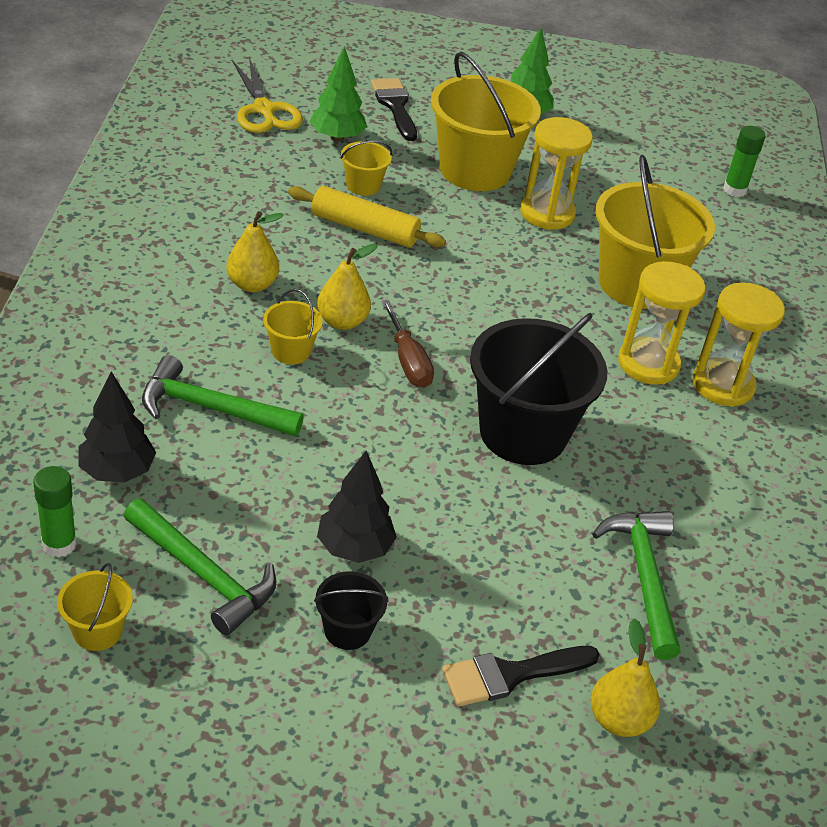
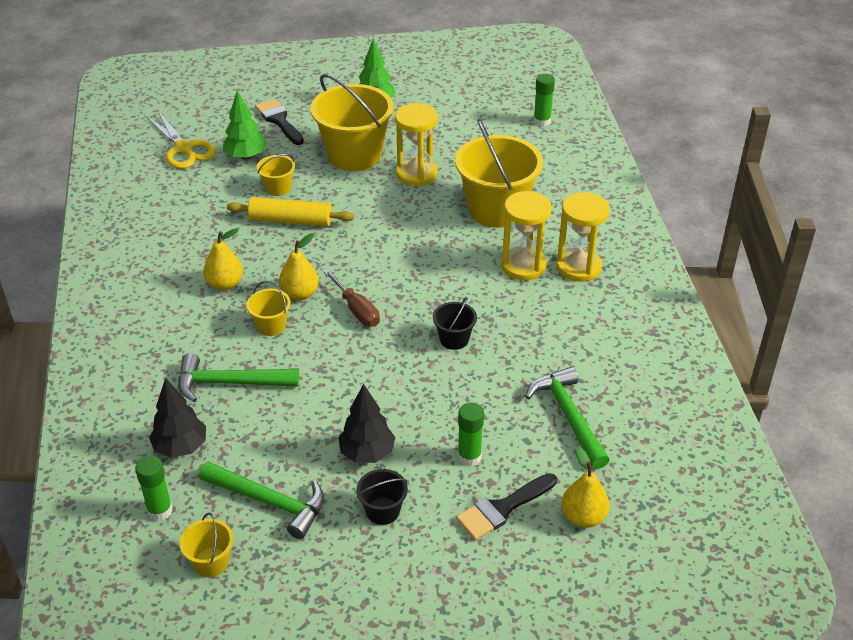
camera: 10 degrees left, 0 degrees up
black bucket [470,313,607,465] -> black bucket [433,297,477,350], size x0.46
none -> green glue stick [458,403,484,466]

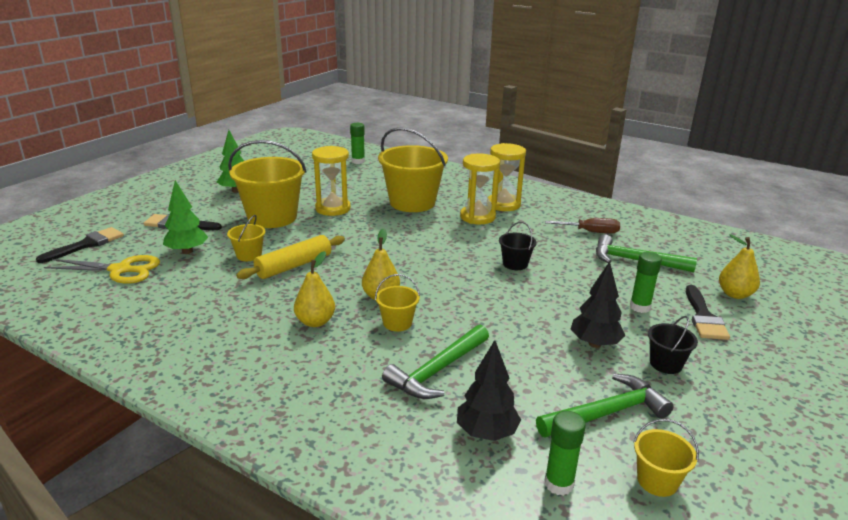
camera: 50 degrees left, 15 degrees down
brown screwdriver [323,269,380,327] -> brown screwdriver moved to [545,218,620,234]
none -> black brush [36,227,124,263]

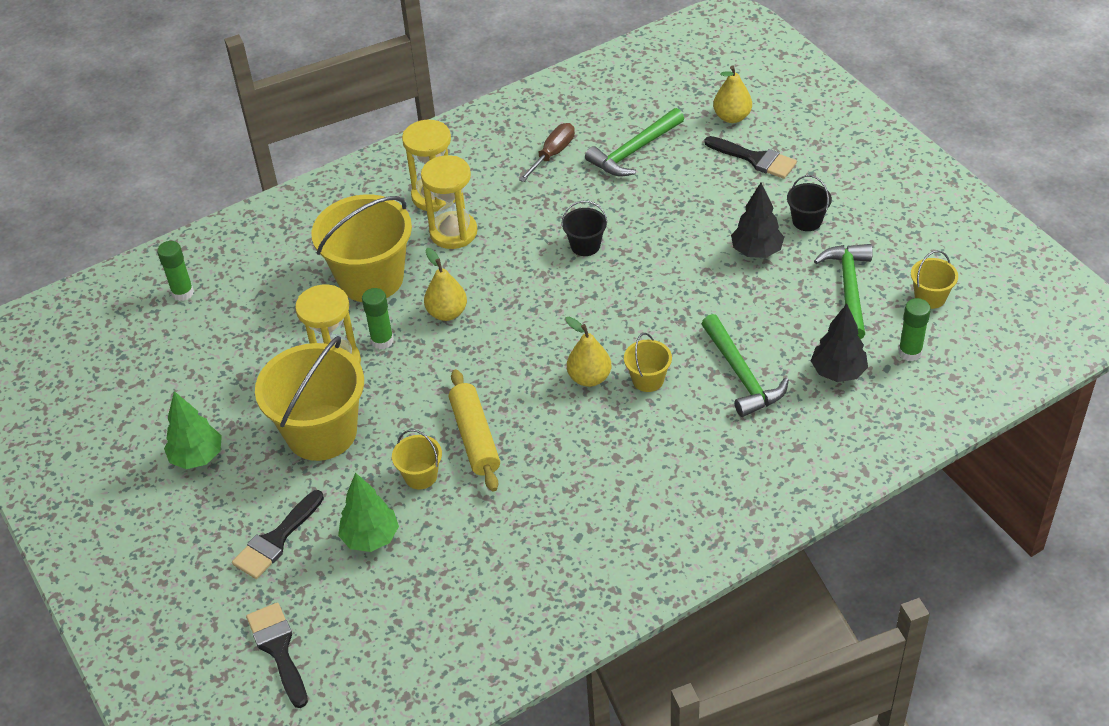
camera: 60 degrees left, 20 degrees up
yellow scissors [44,255,160,284] -> none
yellow pear [294,251,335,327] -> yellow pear moved to [424,248,467,321]
green glue stick [630,252,662,313] -> green glue stick moved to [362,288,394,349]

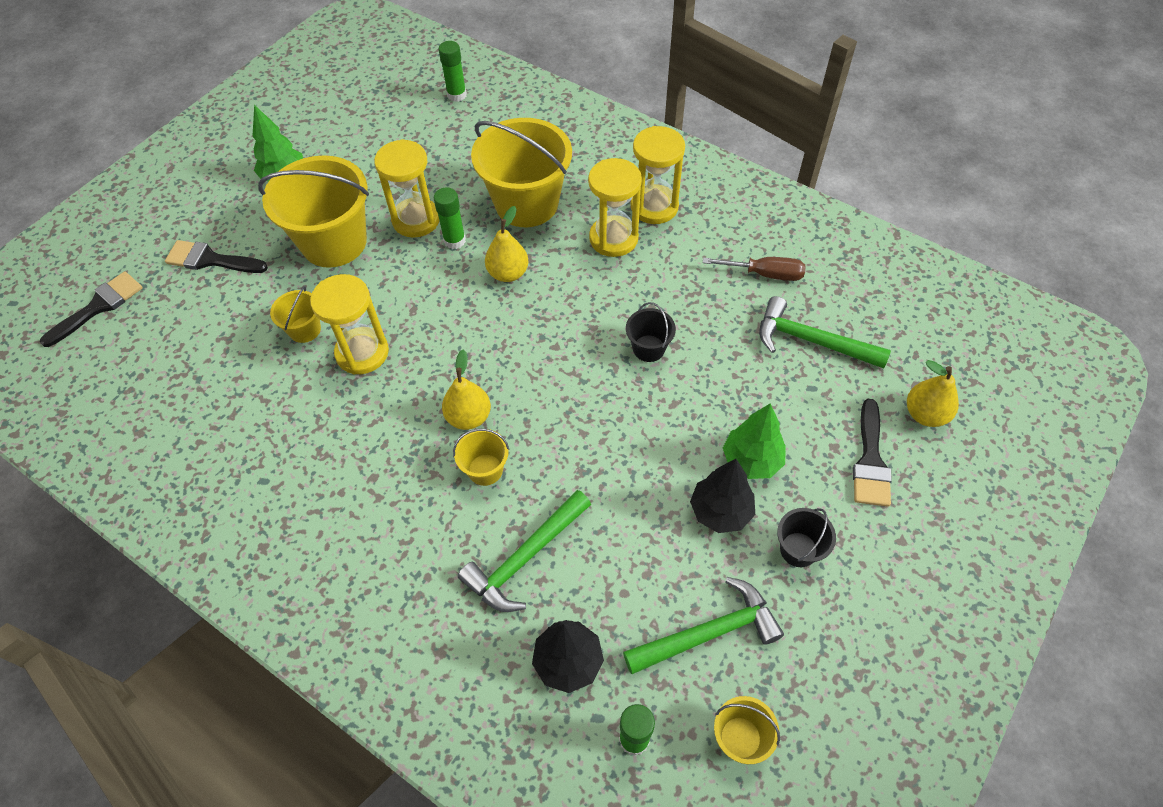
camera: 65 degrees right, 10 degrees up
green tree [338,473,399,552] -> green tree moved to [723,403,786,479]
yellow rolling pin [449,369,500,492] -> yellow hourglass [310,274,389,375]

